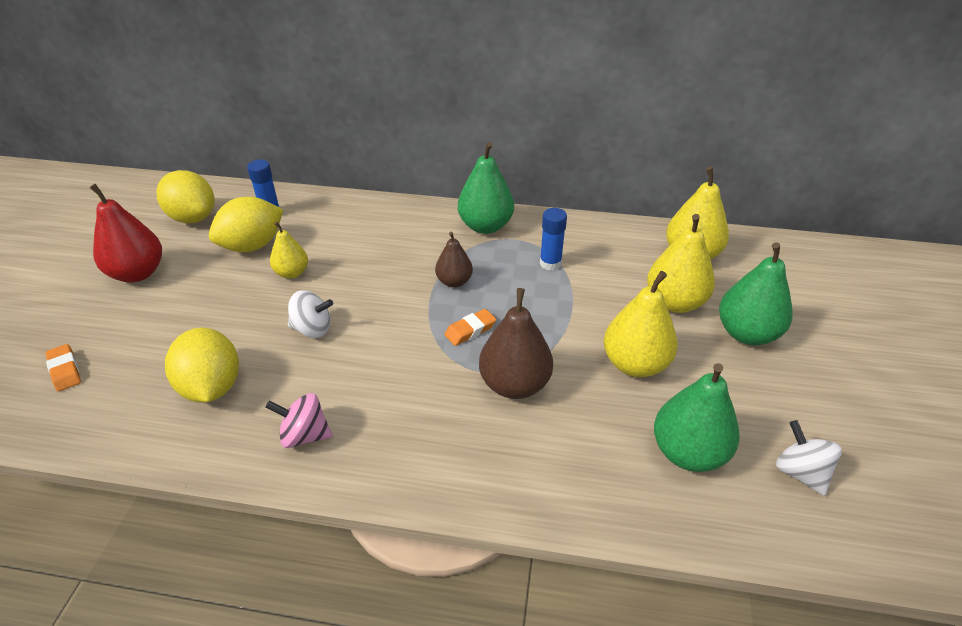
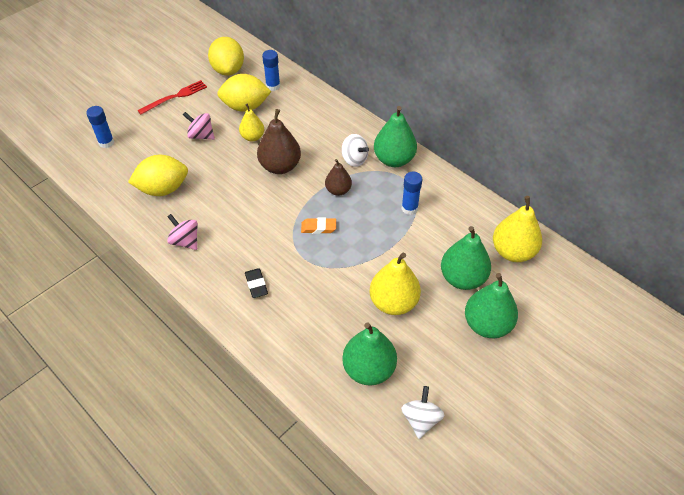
camera: 35 degrees right, 10 degrees up
orange eraser [45,344,81,392] -> blue glue stick [86,106,114,148]
red pear [89,184,162,282] -> red fork [137,80,207,114]
yellow lemon [165,328,239,403] -> yellow lemon turned 60 degrees clockwise [128,155,188,196]
white spinning top [288,290,333,338] -> white spinning top moved to [342,134,369,167]
brown pear [479,288,553,399] -> brown pear moved to [257,109,301,174]
yellow pear [647,214,715,313] -> green pear [441,226,491,290]
none -> pink spinning top [183,112,215,140]
none -> black eraser [245,268,268,298]

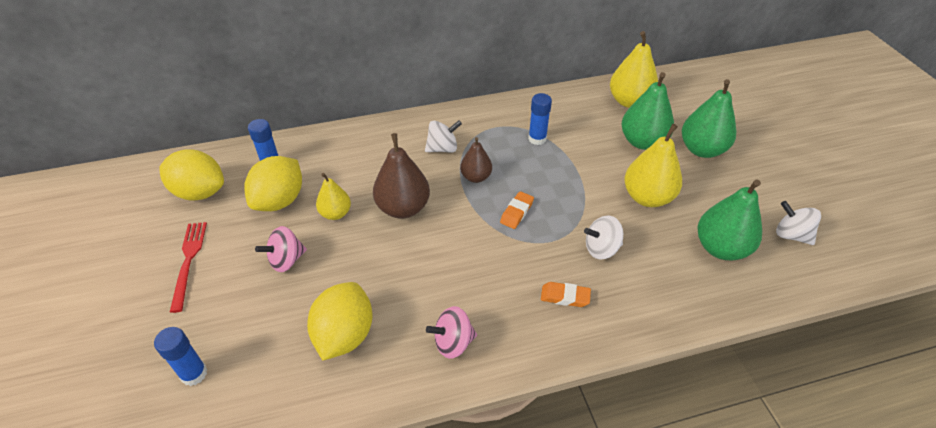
camera: 60 degrees left, 5 degrees down
black eraser [245,268,268,298] -> orange eraser [541,282,591,307]
green pear [374,106,417,167] -> none
none -> white spinning top [584,215,623,260]

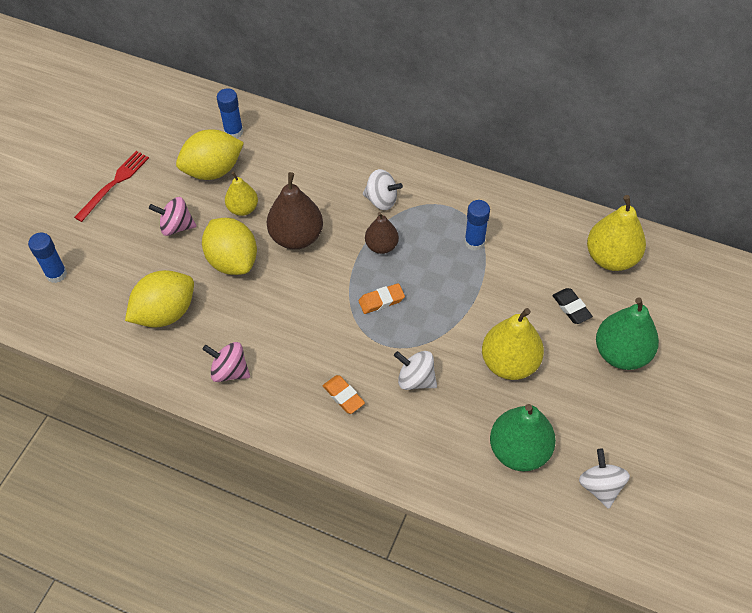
camera: 40 degrees right, 10 degrees up
yellow lemon [159,150,224,201] -> yellow lemon moved to [202,218,257,275]
green pear [621,72,674,150] -> black eraser [552,288,593,324]

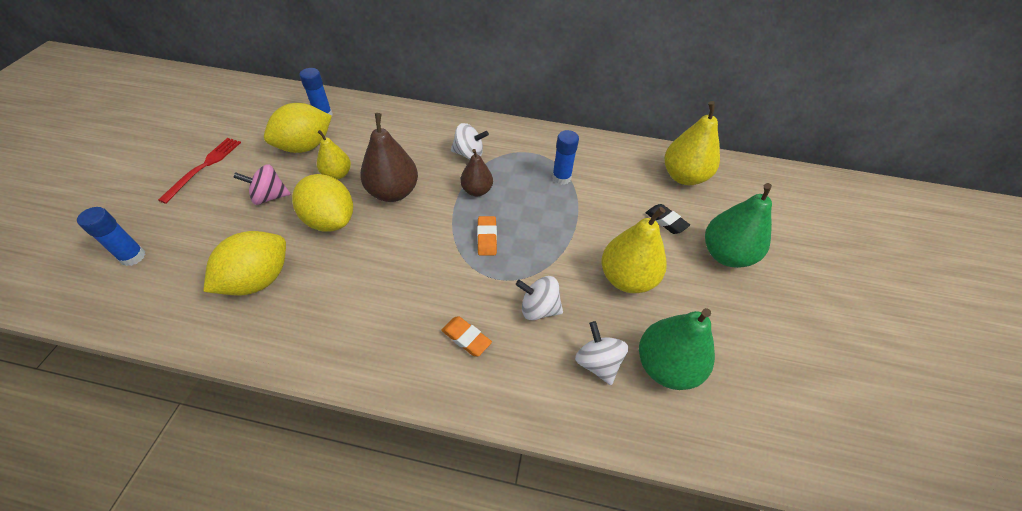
camera: 15 degrees left, 5 degrees down
pink spinning top [202,342,250,382] -> none
orange eraser [359,283,405,314] -> orange eraser turned 60 degrees counterclockwise [477,216,497,256]
white spinning top [579,449,630,509] -> white spinning top moved to [575,321,628,385]

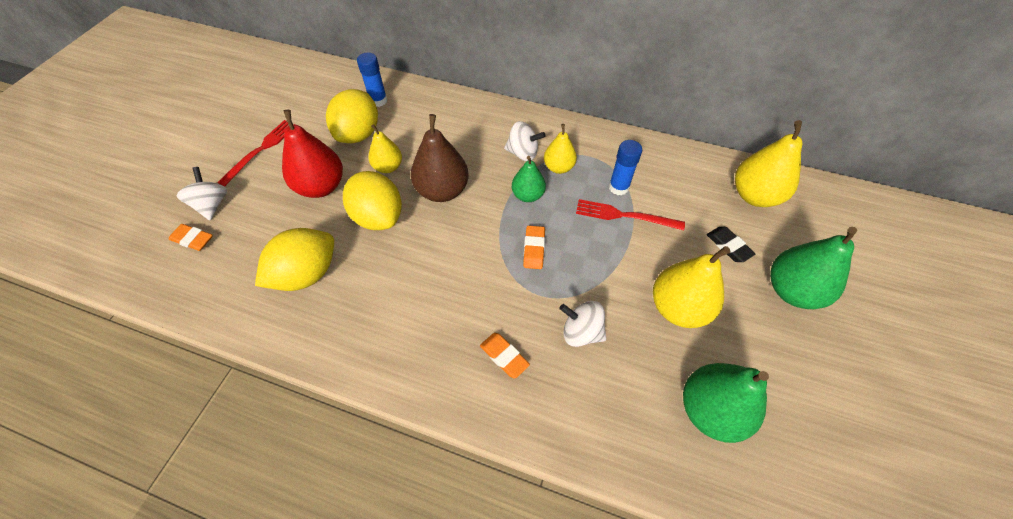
camera: 10 degrees right, 5 degrees up
blue glue stick [77,207,146,266] -> orange eraser [169,224,213,251]
pink spinning top [233,164,290,205] -> red pear [282,110,343,198]
yellow lemon [264,103,332,153] -> yellow lemon turned 45 degrees counterclockwise [326,89,378,143]
brown pear [460,149,493,196] -> green pear [512,156,546,202]
white spinning top [575,321,628,385] -> white spinning top moved to [177,167,227,220]
none -> yellow pear [544,124,577,174]
none -> red fork [576,199,685,230]

